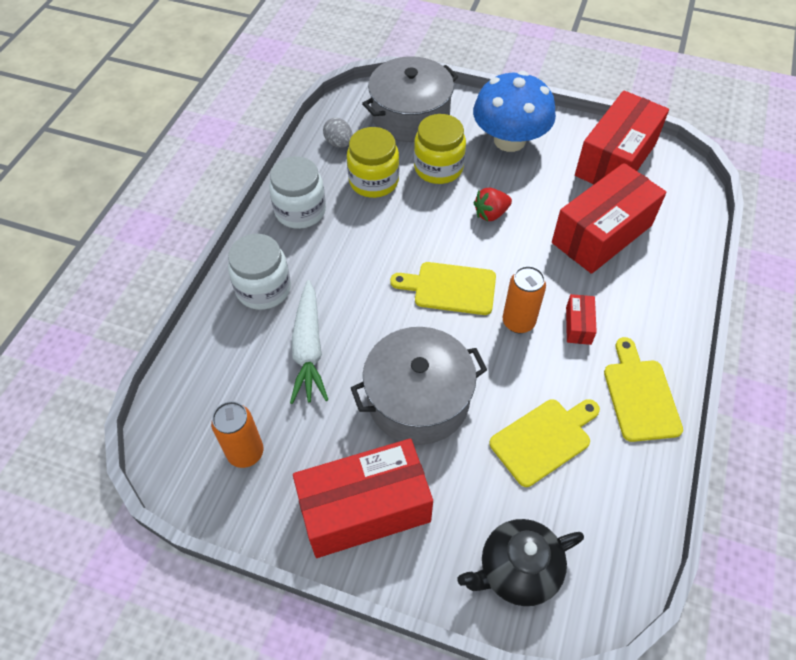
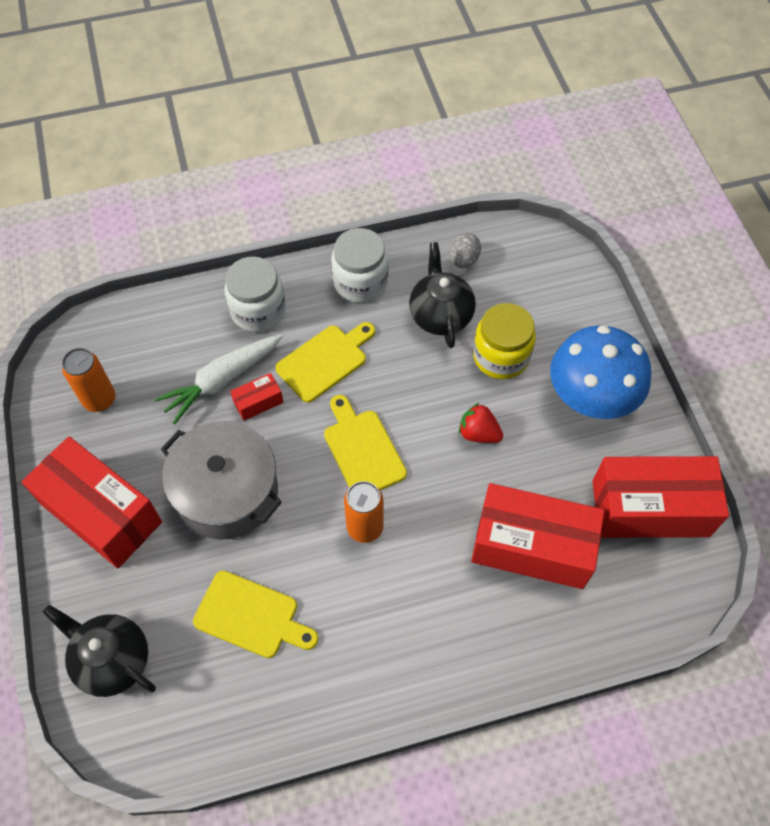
camera: 55 degrees right, 5 degrees up
yellow jar [347,127,399,198] -> black teapot [409,242,476,348]
grey pot [362,56,458,142] -> none
red box [566,294,597,345] -> red box moved to [230,373,284,421]
yellow cutting board [604,337,683,442] -> yellow cutting board moved to [275,322,375,403]

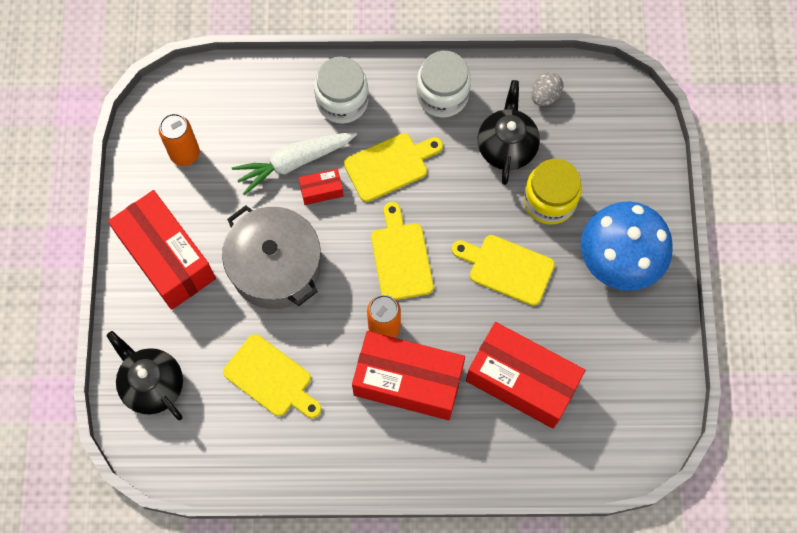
camera: 15 degrees right, 10 degrees up
red strawberry [459,403,503,443] -> yellow cutting board [452,235,555,306]
red box [592,456,729,538] -> red box moved to [352,331,465,420]

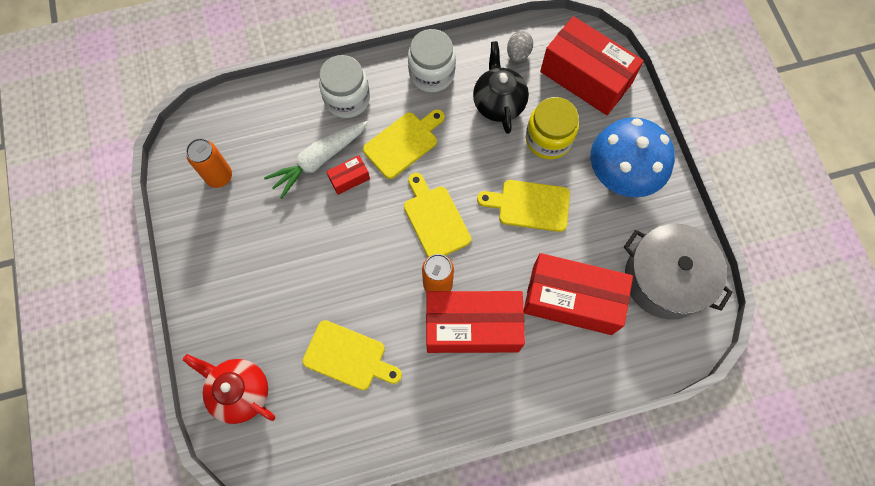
camera: 15 degrees left, 0 degrees up
black teapot [107,331,183,420] -> red teapot [183,354,275,424]
red box [108,190,216,310] -> red box moved to [540,16,644,115]
grey pot [222,205,321,309] -> grey pot moved to [624,223,733,320]

